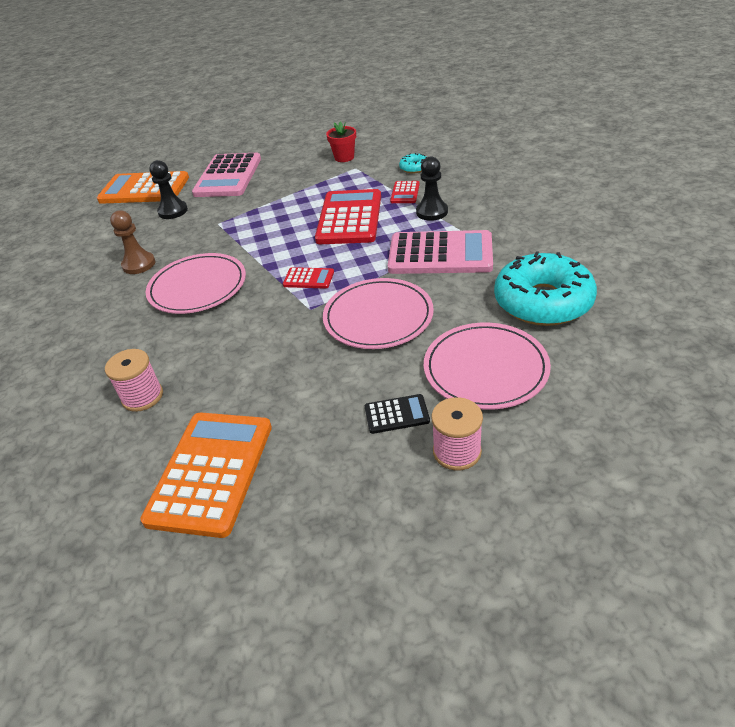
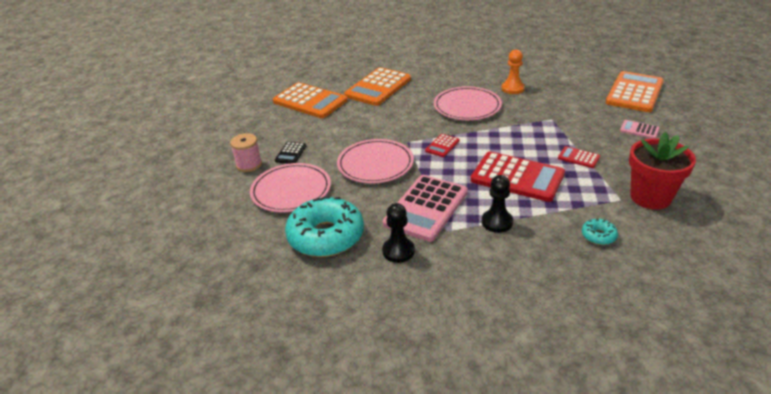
camera: 110 degrees right, 5 degrees down
pink spool [105,349,163,412] -> orange calculator [344,67,411,106]
brown pawn [110,210,155,274] -> orange pawn [501,49,525,94]
black pawn [149,160,188,219] -> black pawn moved to [382,203,415,263]
pink calculator [192,153,261,197] -> pink calculator [620,120,660,139], size x0.46
red flower pot [326,122,356,162] -> red flower pot [629,132,696,210], size x1.77
red calculator [390,181,420,203] -> red calculator moved to [558,146,600,168]

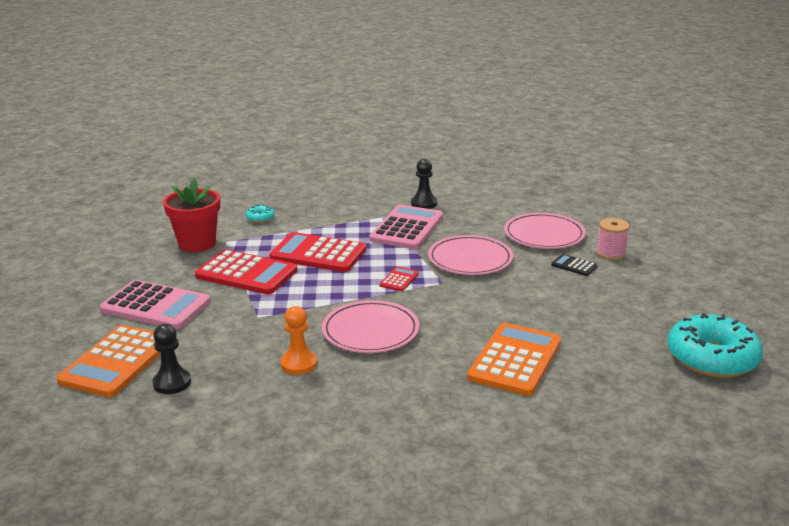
camera: 170 degrees right, 10 degrees down
orange calculator [273,82,348,118] -> none
black calculator [275,142,306,164] -> black calculator turned 60 degrees counterclockwise [551,254,598,276]
turquoise donut [285,196,364,257] -> turquoise donut moved to [668,313,763,378]
black pawn [482,175,513,233] -> black pawn moved to [153,324,191,394]
red calculator [558,146,600,168] -> red calculator [195,249,297,294], size x2.20
pink calculator [620,120,660,139] -> pink calculator [100,280,210,329], size x2.20

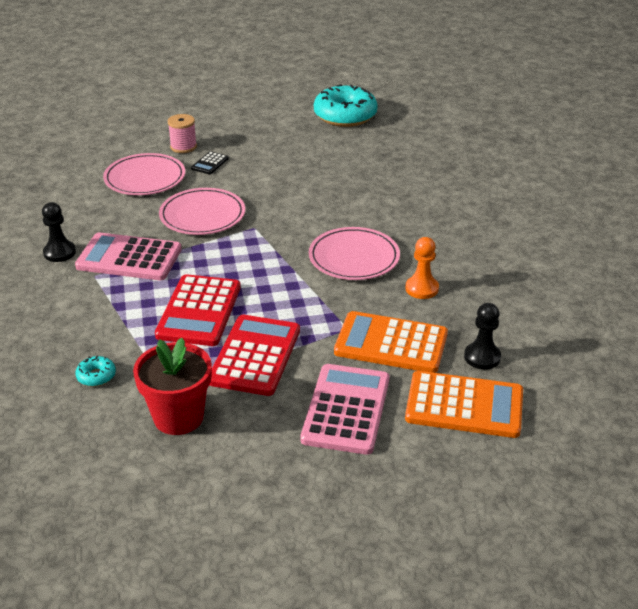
camera: 100 degrees left, 10 degrees up
red calculator [379,266,419,291] -> none
orange calculator [467,323,561,396] -> orange calculator moved to [334,311,448,373]

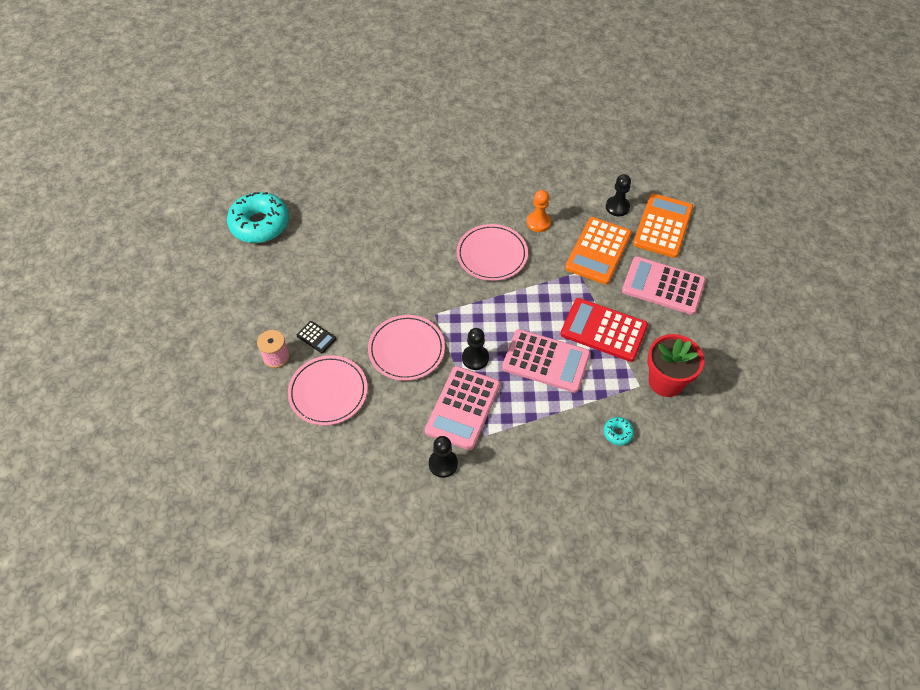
camera: 80 degrees left, 20 degrees up
red calculator [155,274,241,346] -> pink calculator [502,329,591,393]
none -> black pawn [462,328,489,370]

